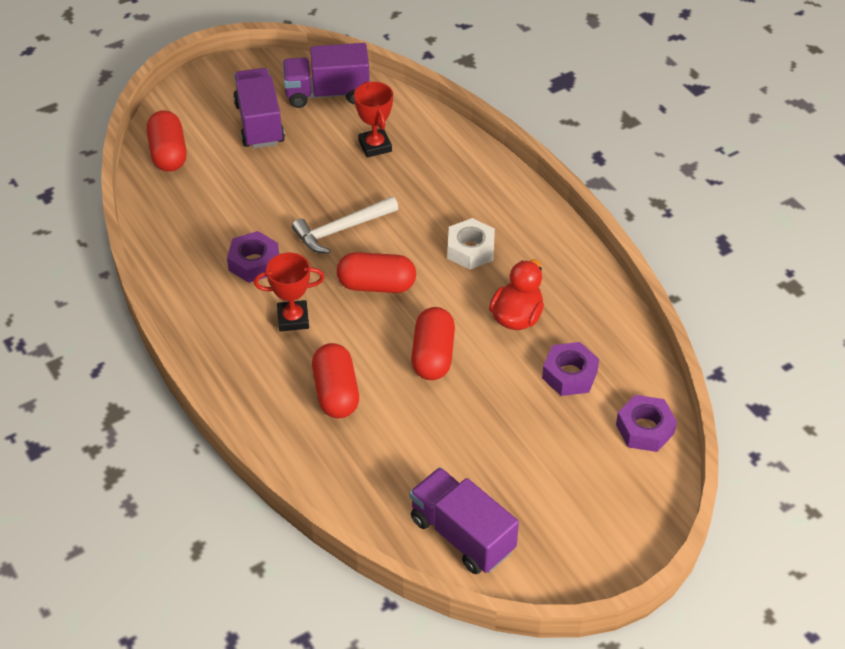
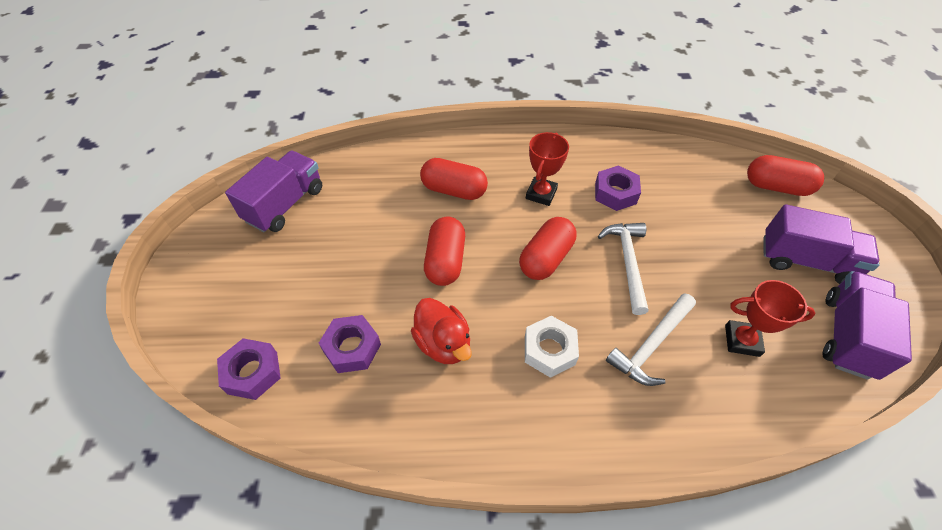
camera: 120 degrees right, 5 degrees up
purple truck [409,467,519,574] -> purple truck turned 45 degrees counterclockwise [225,151,322,232]
red capsule [411,307,455,380] -> red capsule turned 60 degrees clockwise [424,217,465,286]
none -> white hammer [606,293,696,386]

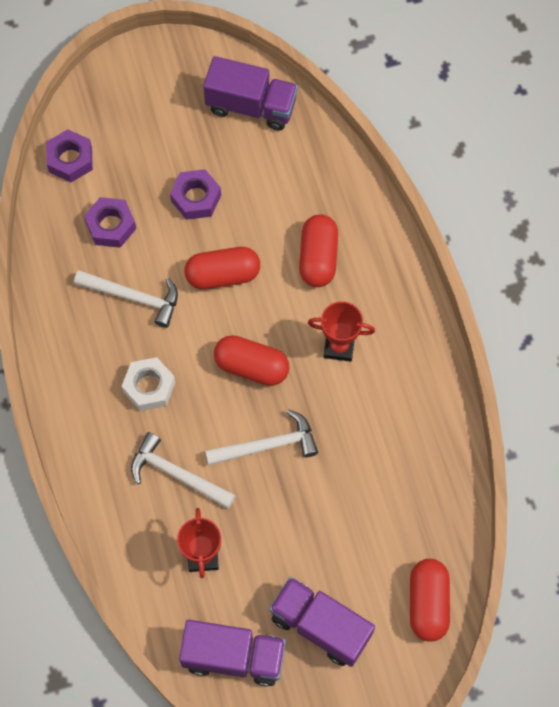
camera: 75 degrees right, 15 degrees up
red duck [411,298,472,364] -> white hammer [74,270,178,328]
purple nut [595,165,641,211] -> purple nut moved to [170,169,221,220]
purple truck [763,204,880,284] -> purple truck turned 120 degrees clockwise [269,577,375,667]

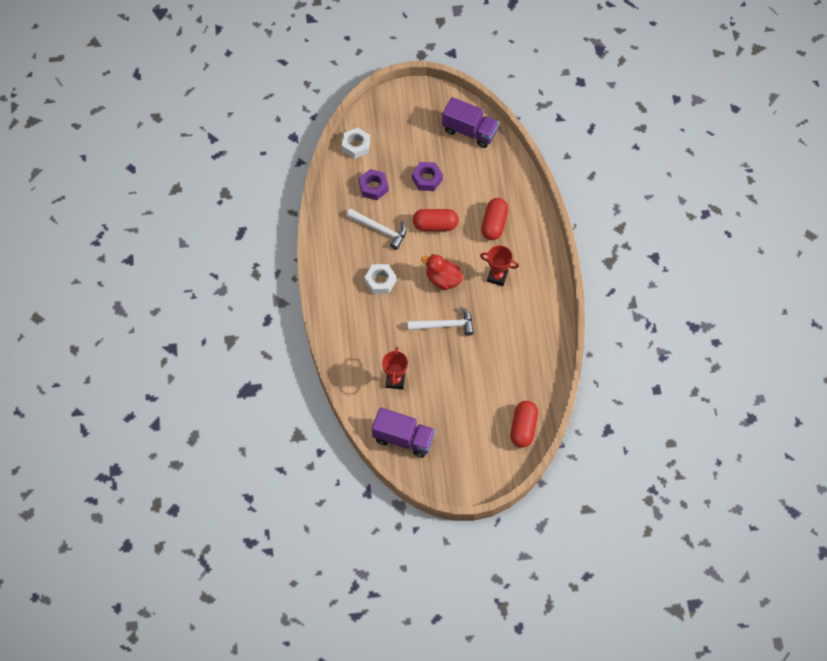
camera: 10 degrees right, 5 degrees down
purple nut [46,129,93,182] -> white nut [342,127,370,159]
white hammer [131,432,236,509] -> none
red capsule [214,335,290,386] -> red duck [421,254,463,290]
purple truck [269,577,375,667] -> none

